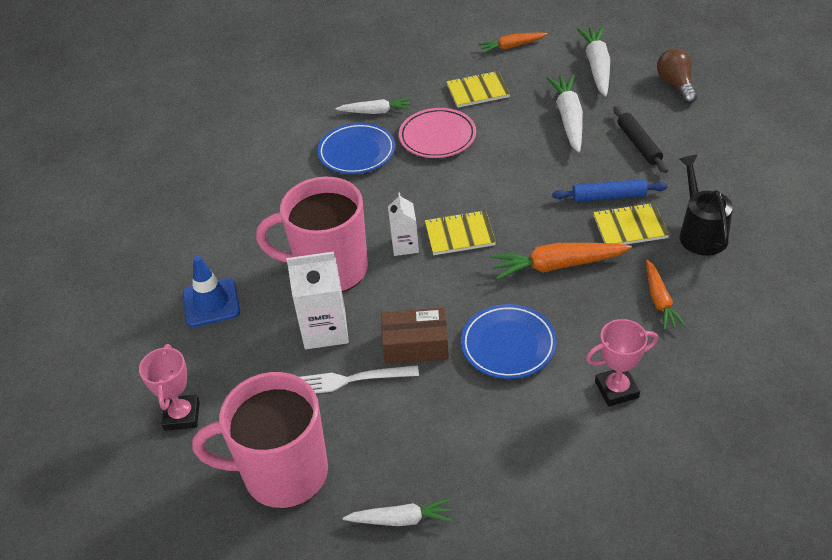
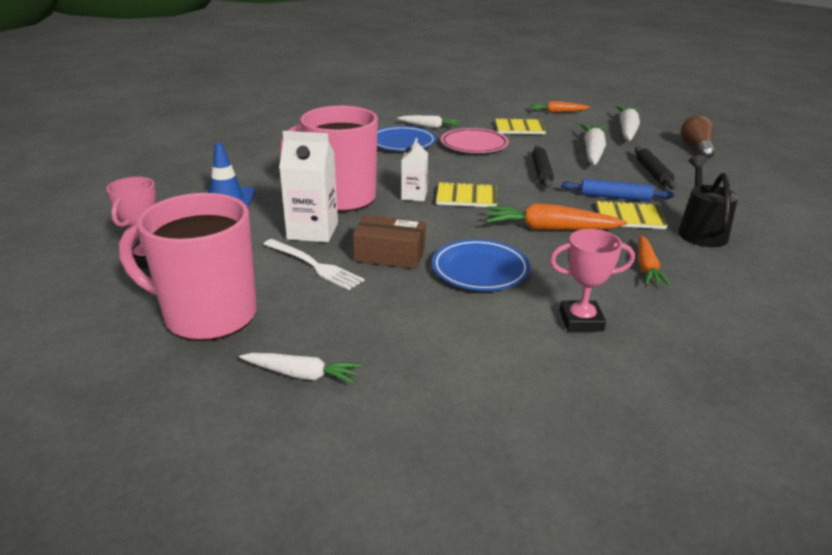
camera: 10 degrees right, 15 degrees down
white fork [300,365,419,394] -> white fork turned 150 degrees counterclockwise [264,239,364,290]
none -> black rolling pin [532,145,554,188]

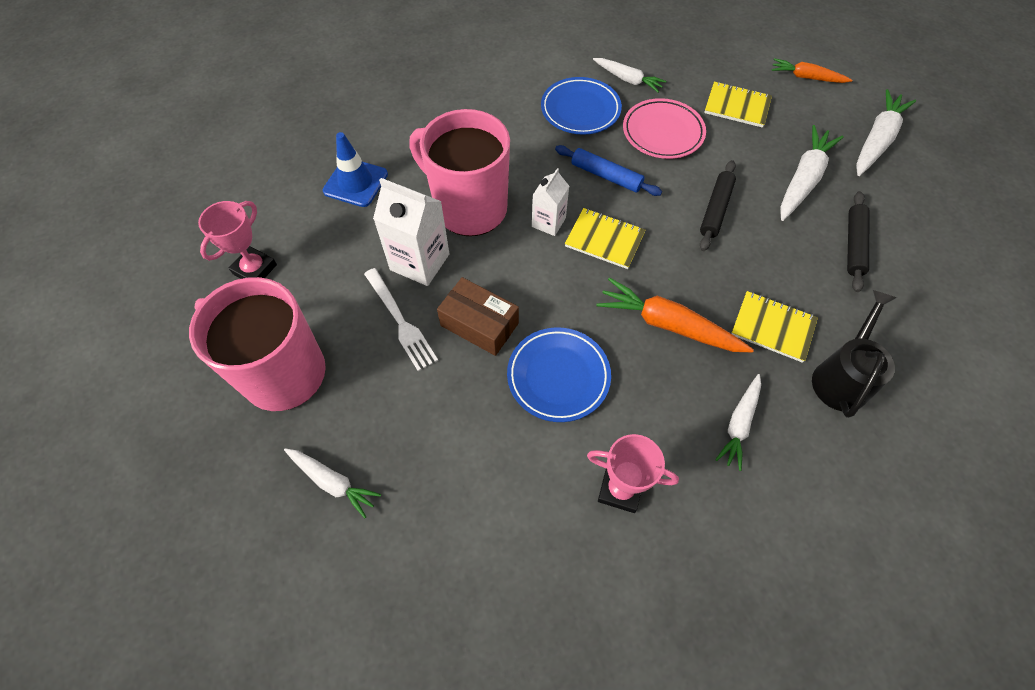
camera: 20 degrees right, 30 degrees up
blue rolling pin [561,179,674,201] -> blue rolling pin moved to [555,145,662,196]
orange carrot [638,235,671,286] -> white carrot [715,374,761,471]
brown light bulb [681,115,715,159] -> none

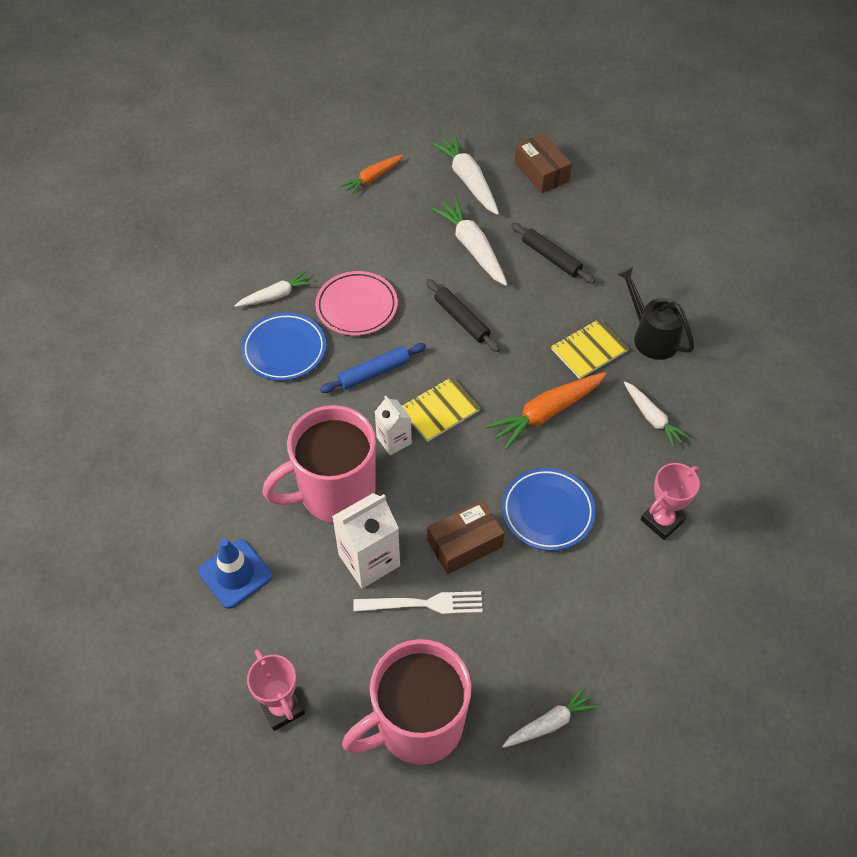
camera: 60 degrees left, 5 degrees down
yellow notebook [704,82,772,128] -> none
none -> brown box [515,133,572,193]

